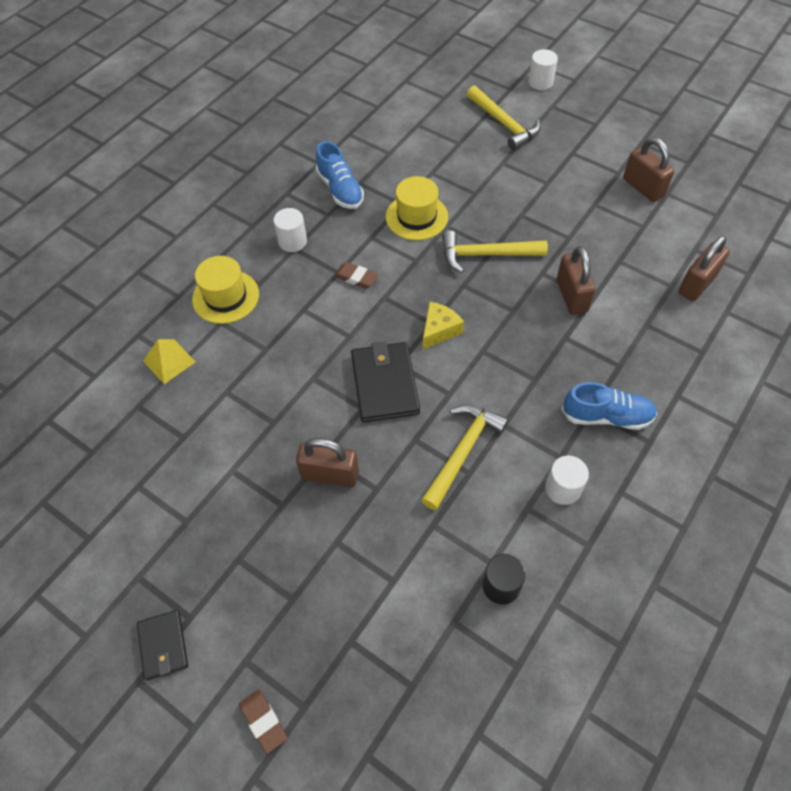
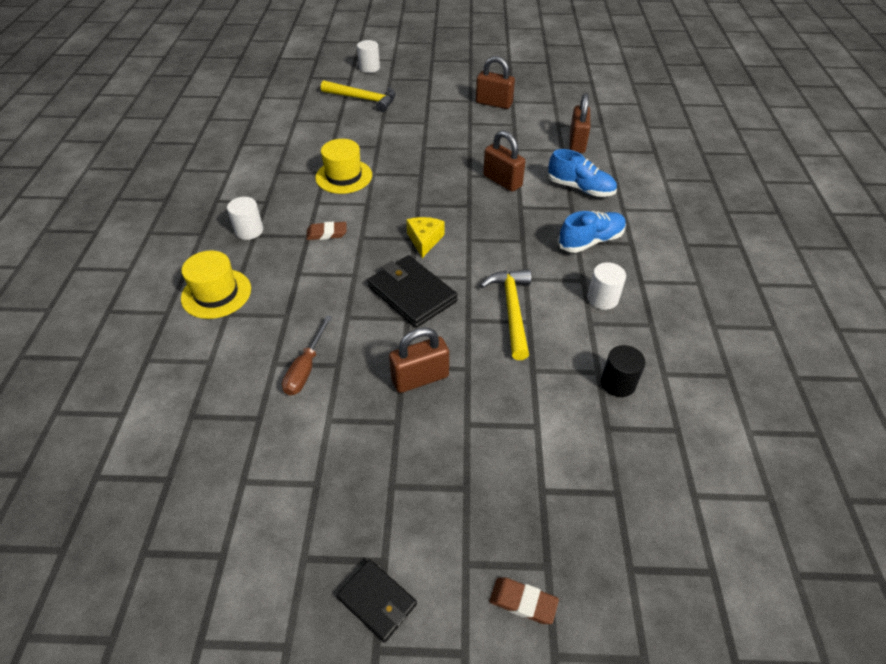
camera: 35 degrees left, 10 degrees down
yellow pyramid [143,339,196,384] -> none
blue shoe [316,141,364,209] -> blue shoe moved to [548,149,617,197]
yellow hammer [442,230,548,273] -> none
none -> brown screwdriver [282,315,332,395]

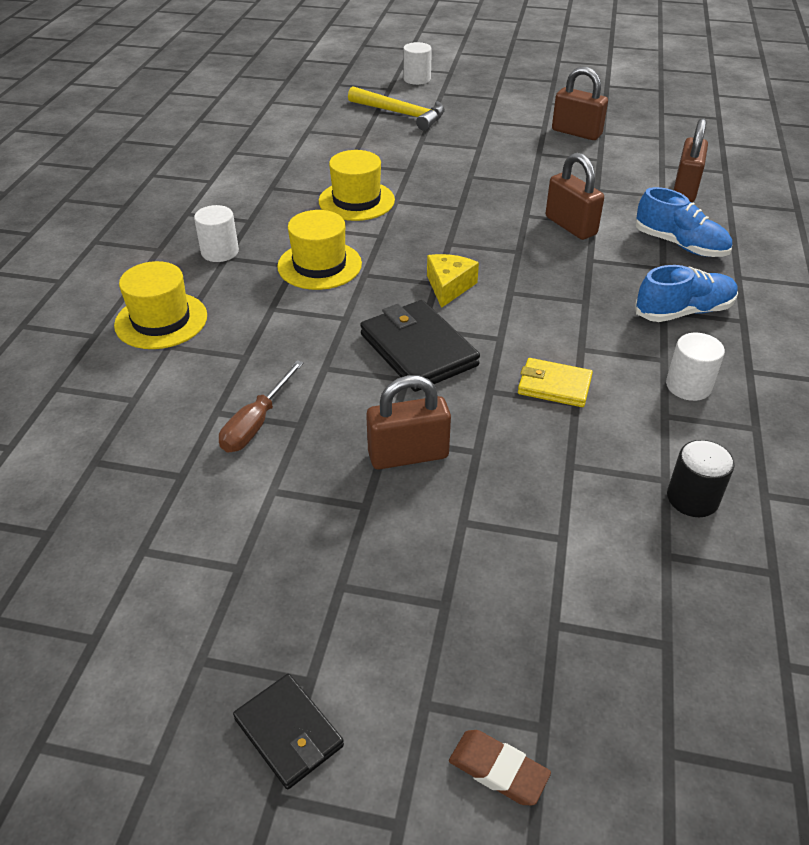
camera: 10 degrees right, 5 degrees down
brown eraser [306,221,346,240] -> yellow hat [277,210,362,290]
yellow hammer [481,269,531,360] -> yellow wallet [518,358,593,407]

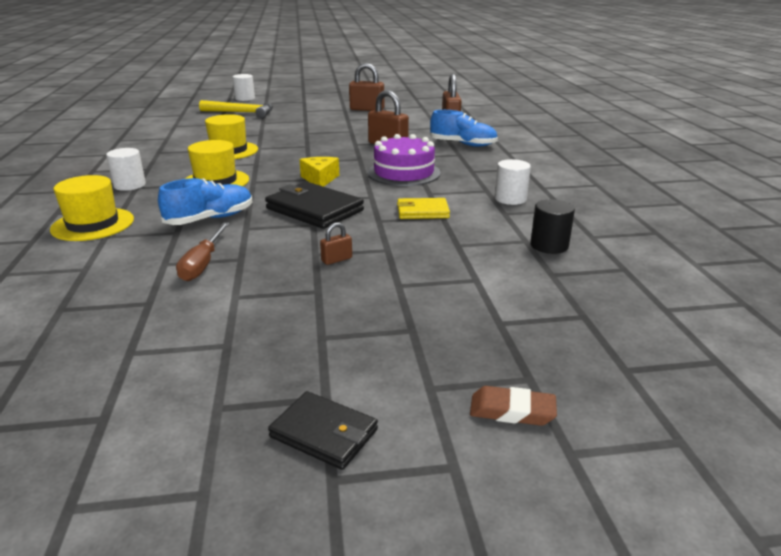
camera: 20 degrees left, 15 degrees down
brown padlock [366,375,451,469] -> brown padlock [320,222,352,265], size x0.48
blue shoe [635,265,738,322] -> blue shoe moved to [158,178,253,225]
none -> purple cake [368,134,441,186]

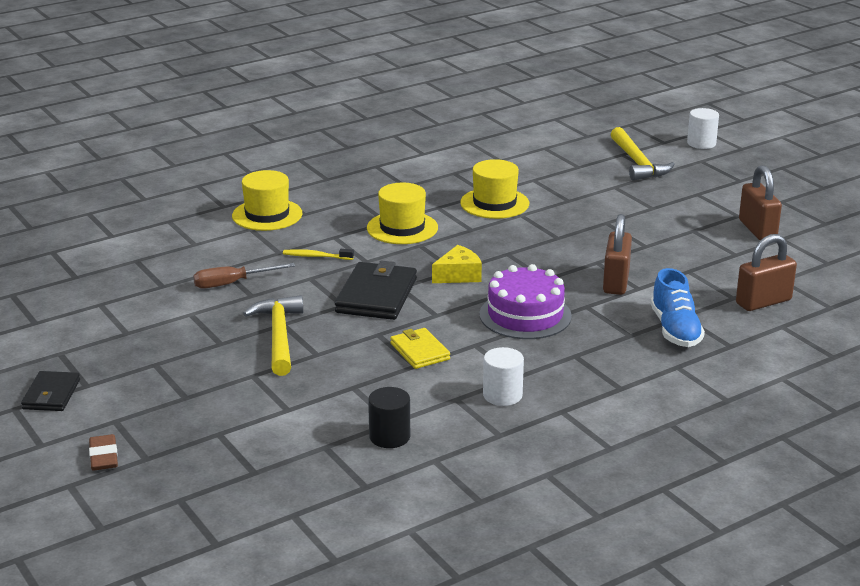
camera: 65 degrees right, 0 degrees up
white cylinder [106,148,146,191] -> none
blue shoe [158,178,253,225] -> yellow toothbrush [283,249,354,260]
brown padlock [320,222,352,265] -> yellow hammer [243,295,303,376]

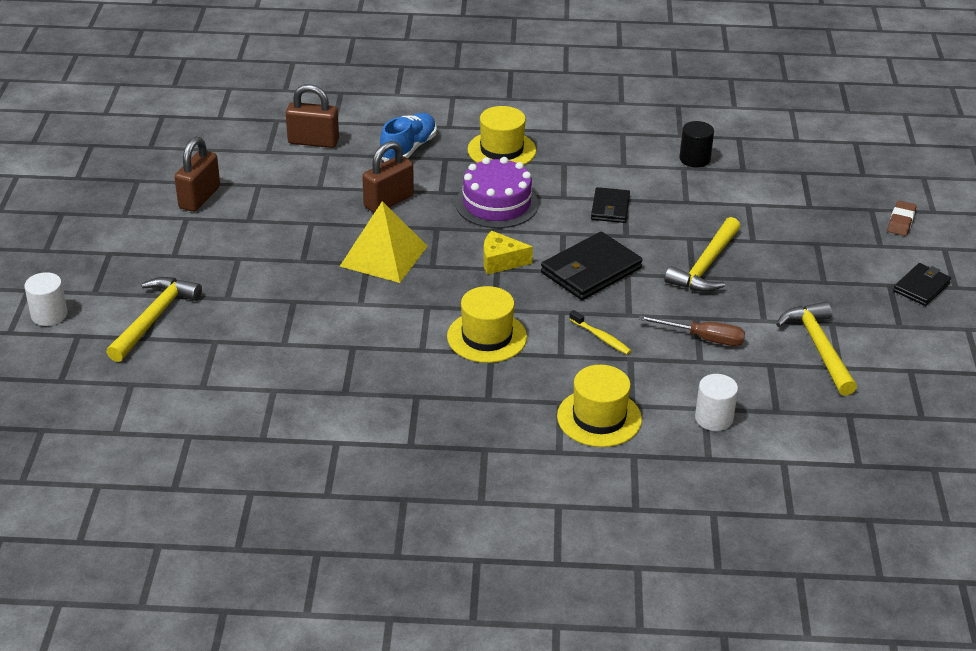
camera: 145 degrees left, 10 degrees up
yellow wallet [390,328,450,369] -> black wallet [591,187,630,223]
yellow hat [460,159,529,219] -> yellow hat moved to [468,106,536,165]
white cylinder [483,347,524,406] -> white cylinder moved to [695,374,738,431]
none -> yellow pyramid [340,201,428,283]
none -> yellow hammer [776,302,857,396]

